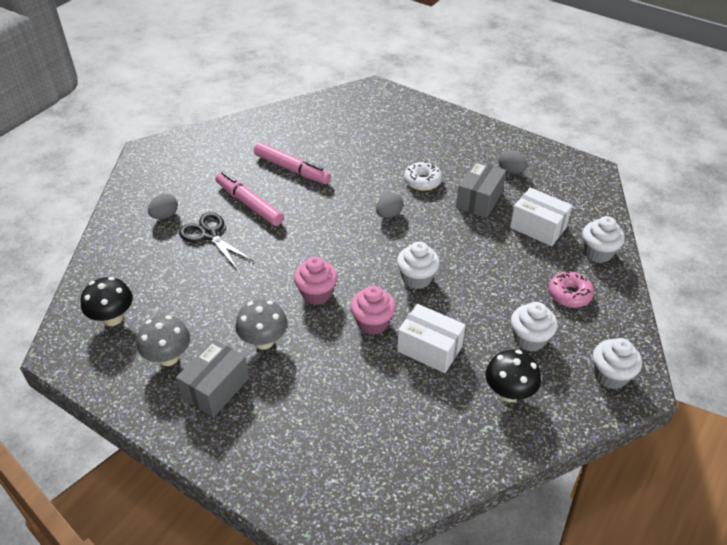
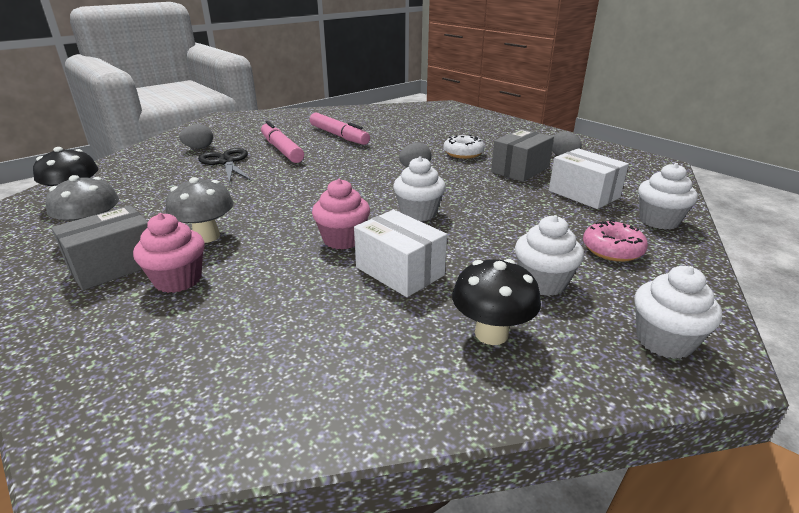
camera: 15 degrees right, 15 degrees down
pink cupcake [294,257,338,305] -> pink cupcake moved to [133,213,205,293]

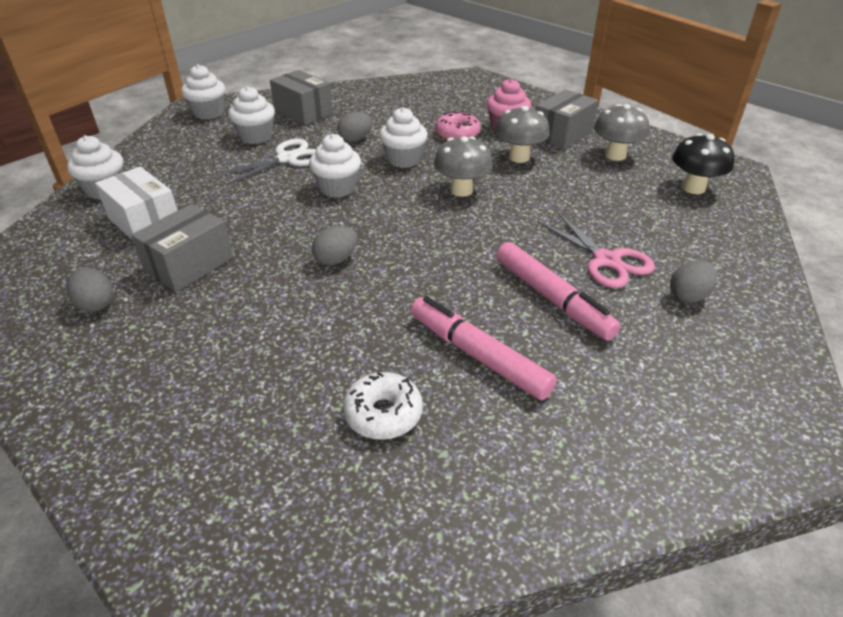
camera: 175 degrees right, 10 degrees up
black scissors [198,148,252,183] -> pink scissors [538,212,655,288]
pink cupcake [312,179,370,250] -> white cupcake [379,107,428,168]
white box [354,210,447,297] -> grey egg [337,112,372,142]
white donut [444,135,484,159] -> white donut moved to [343,372,423,440]
black mushroom [452,259,541,345] -> grey box [270,70,333,125]
pink donut [583,220,648,262] -> pink donut moved to [435,111,481,140]
none -> white scissors [216,139,316,185]
none -> grey mushroom [434,136,492,197]

